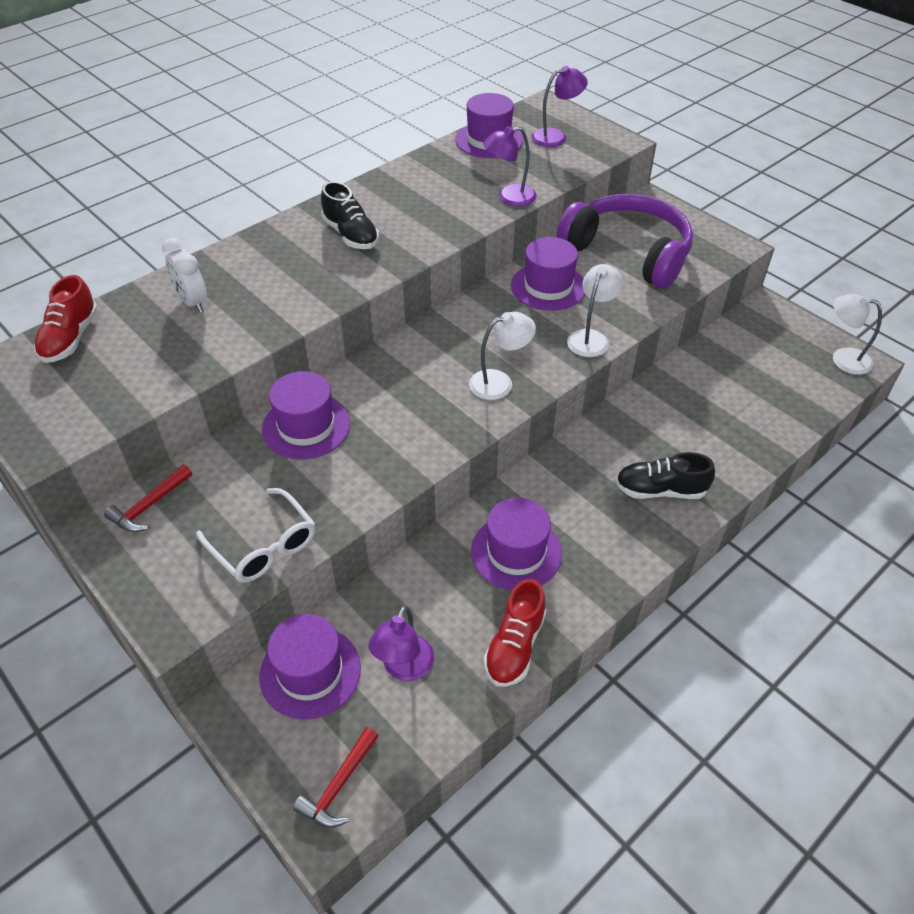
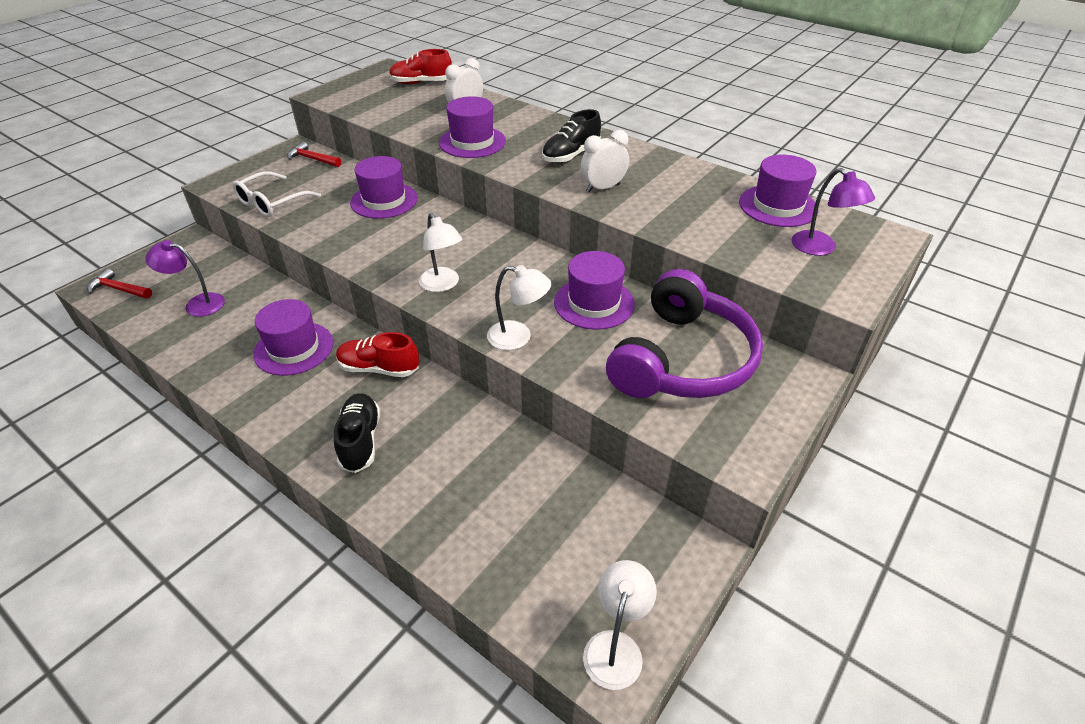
camera: 80 degrees right, 5 degrees down
purple hat [259,614,361,719] -> purple hat moved to [439,96,506,158]
purple lamp [483,126,537,206] -> none
red shoe [484,579,546,687] -> red shoe moved to [336,332,419,377]
none -> white clock [581,130,629,192]

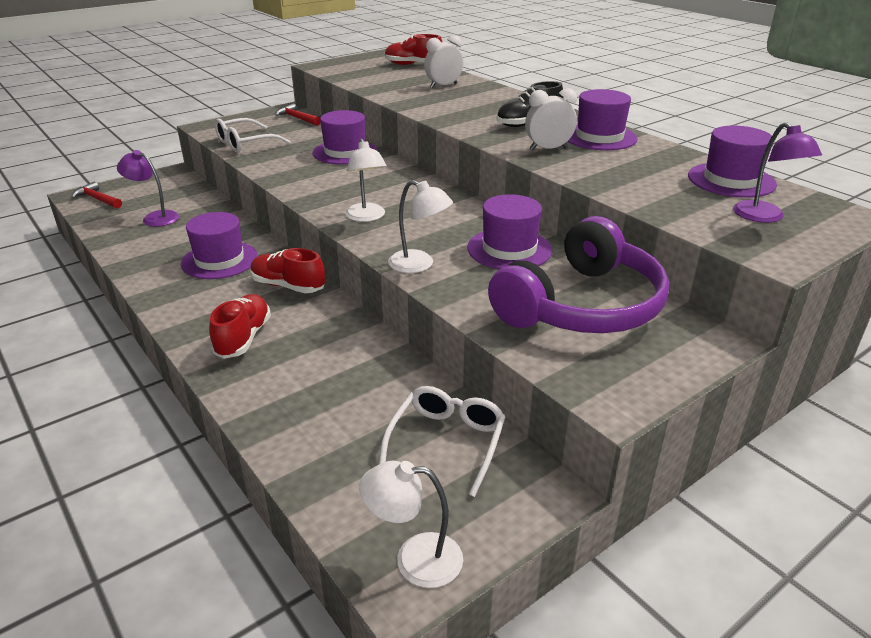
camera: 15 degrees right, 10 degrees down
black shoe [334,393,380,473] -> red shoe [209,294,271,359]
purple hat [439,96,506,158] -> purple hat moved to [568,89,638,150]
white lamp [583,560,657,690] -> white lamp turned 120 degrees counterclockwise [359,461,463,588]
none -> white glasses [379,386,505,497]

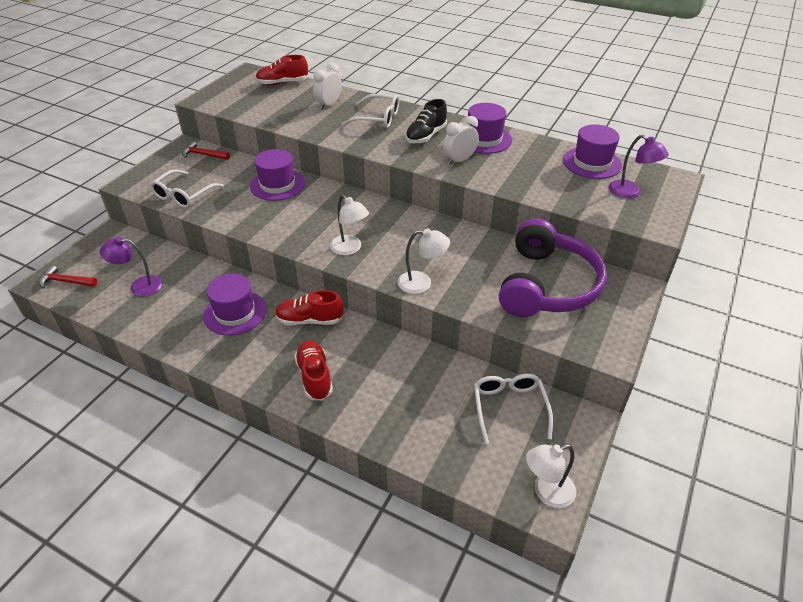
camera: 25 degrees left, 10 degrees up
purple hat [467,194,552,269] -> none
none -> white glasses [342,94,399,128]

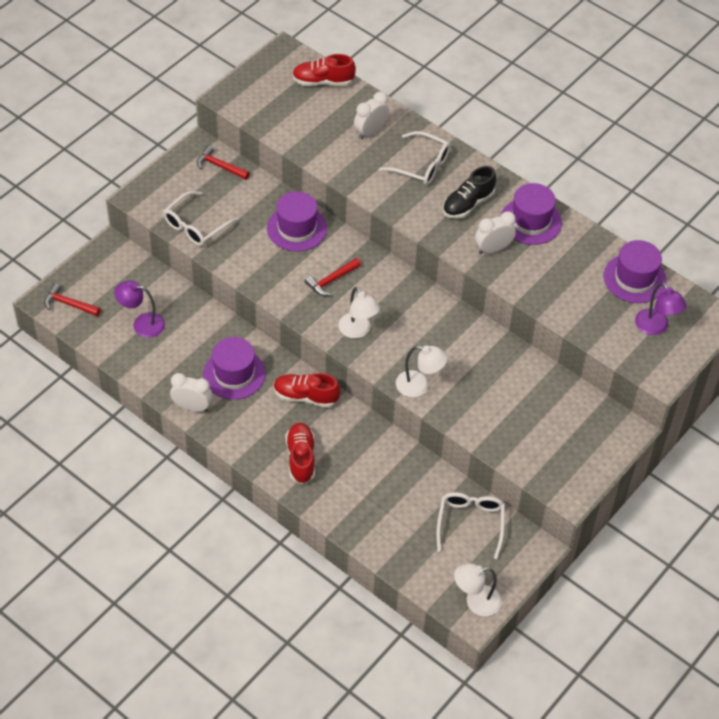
camera: 10 degrees right, 10 degrees up
purple headphones [499,218,607,317] -> none
none -> white clock [170,373,212,412]
none -> red hammer [305,258,361,296]

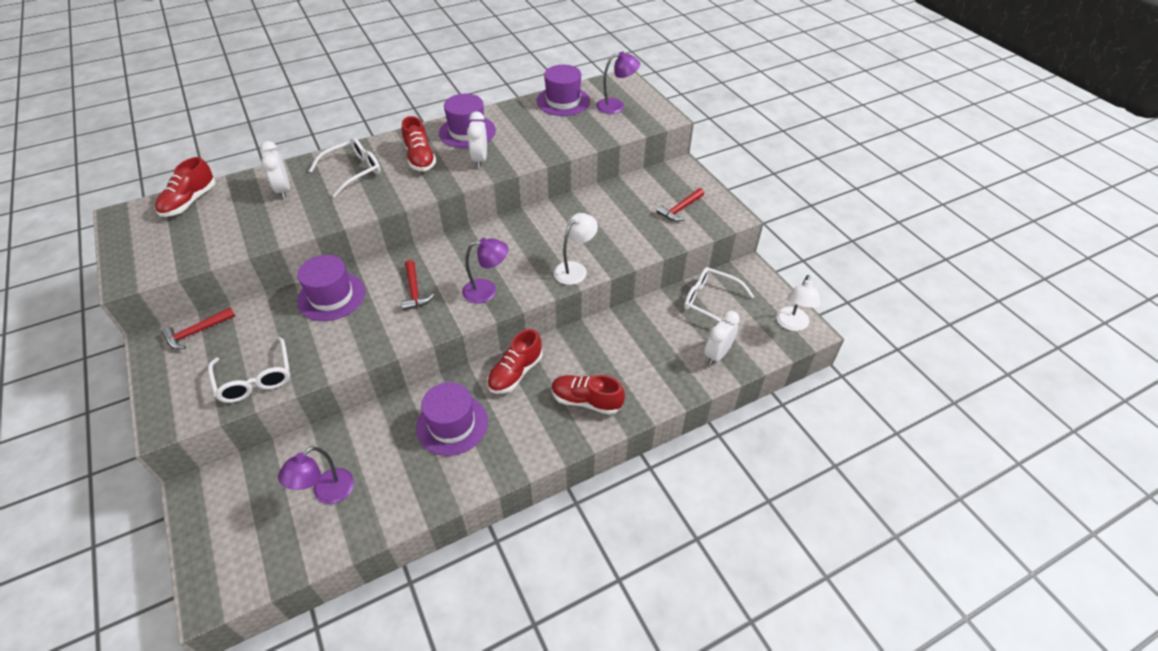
camera: 65 degrees left, 5 degrees down
red hammer [44,283,101,316] -> red hammer moved to [656,188,704,222]
white clock [170,373,212,412] -> white clock moved to [704,311,740,365]
white lamp [338,287,380,338] -> purple lamp [462,238,508,304]
black shoe [443,166,496,219] -> red shoe [402,116,436,171]

